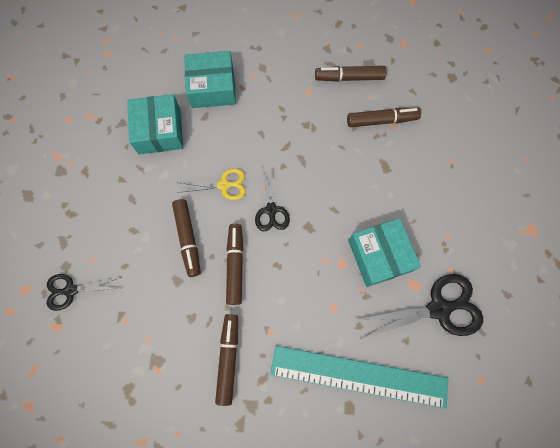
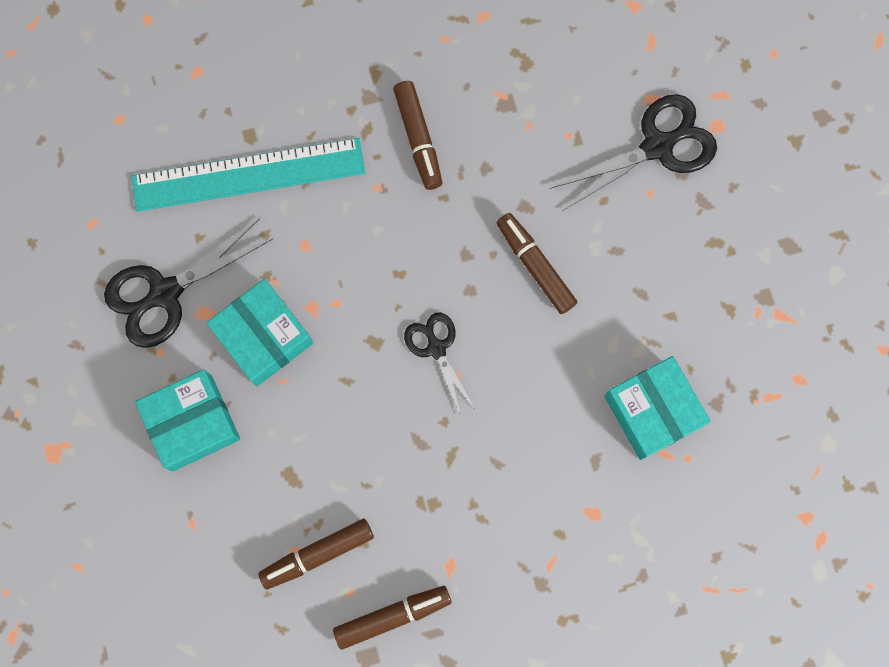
camera: 160 degrees right, 5 degrees up
black scissors [47,274,121,311] -> black scissors [550,94,717,211], size x1.66
yellow scissors [176,168,246,200] -> none
turquoise box [184,51,236,108] -> turquoise box moved to [135,369,240,471]
brown marker [226,224,243,305] -> none

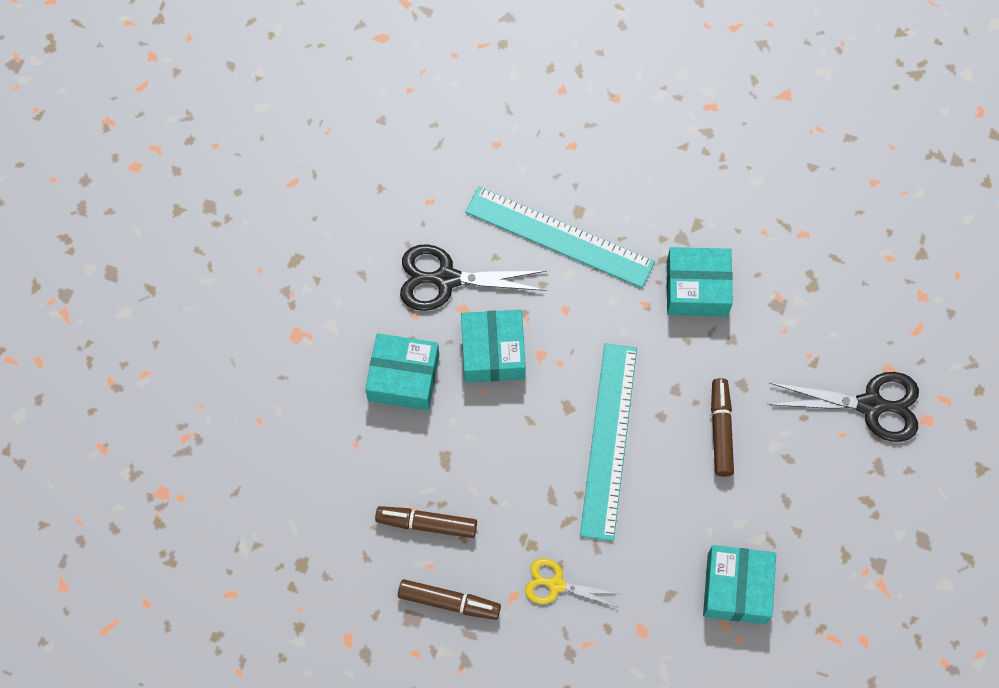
camera: 35 degrees right, 10 degrees down
brown marker [393,81,442,190] -> turquoise box [667,247,733,317]
black scissors [404,312,475,416] -> turquoise ruler [580,343,637,541]
none -> yellow scissors [525,558,619,607]

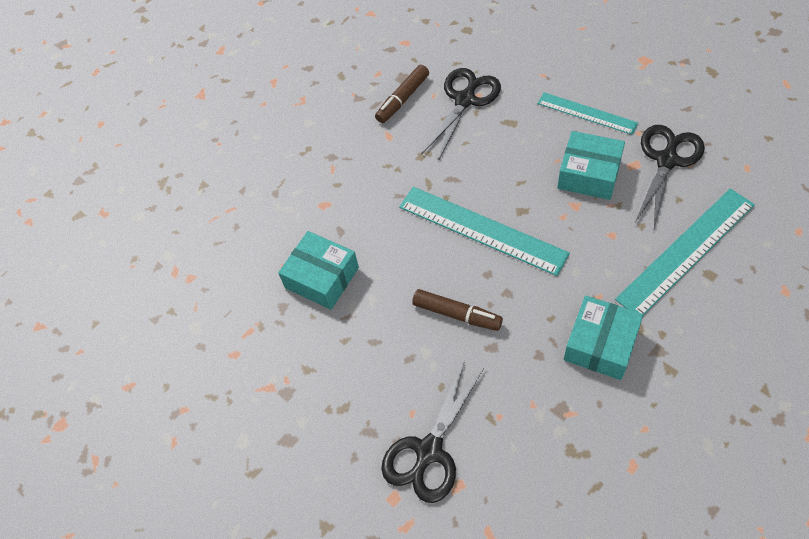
camera: 120 degrees right, 10 degrees down
turquoise box [365,333,439,411] -> turquoise ruler [538,92,638,135]
brown marker [375,506,477,538] -> black scissors [422,68,501,161]
yellow scissors [525,558,619,607] -> none

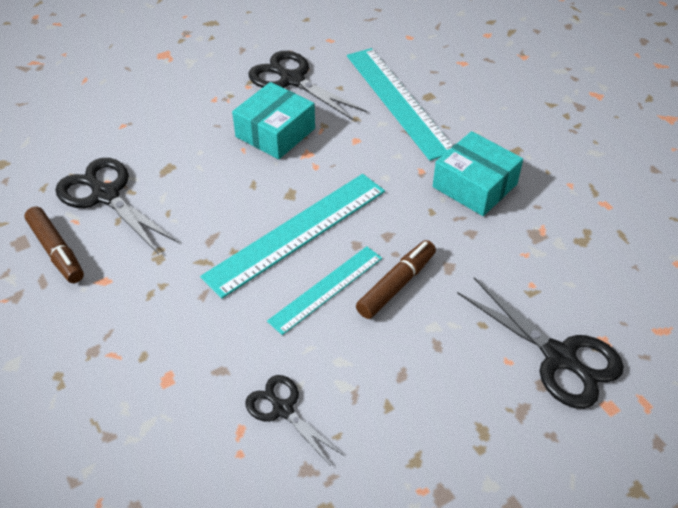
camera: 80 degrees left, 10 degrees down
turquoise box [278,231,359,310] -> black scissors [245,375,344,466]
turquoise ruler [538,92,638,135] -> turquoise ruler moved to [267,246,382,335]

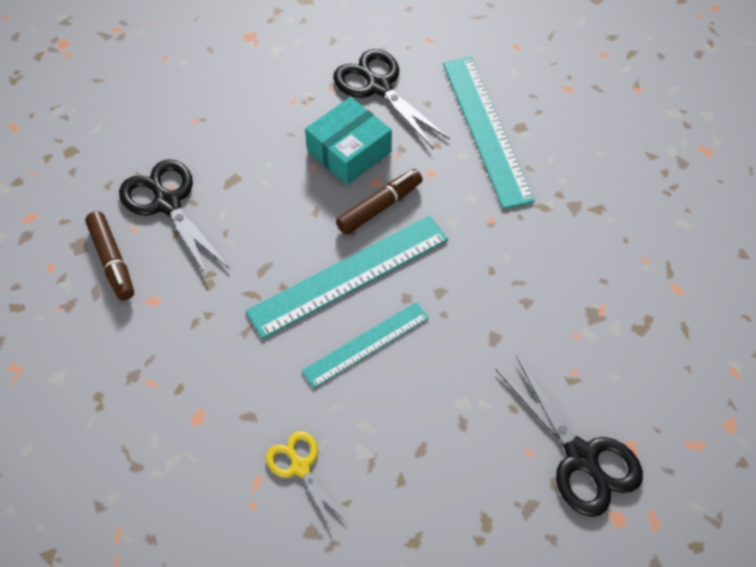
camera: 10 degrees right, 10 degrees up
black scissors [245,375,344,466] -> yellow scissors [266,431,348,533]
brown marker [356,240,436,319] -> brown marker moved to [336,169,423,235]
turquoise box [433,131,523,216] -> none

